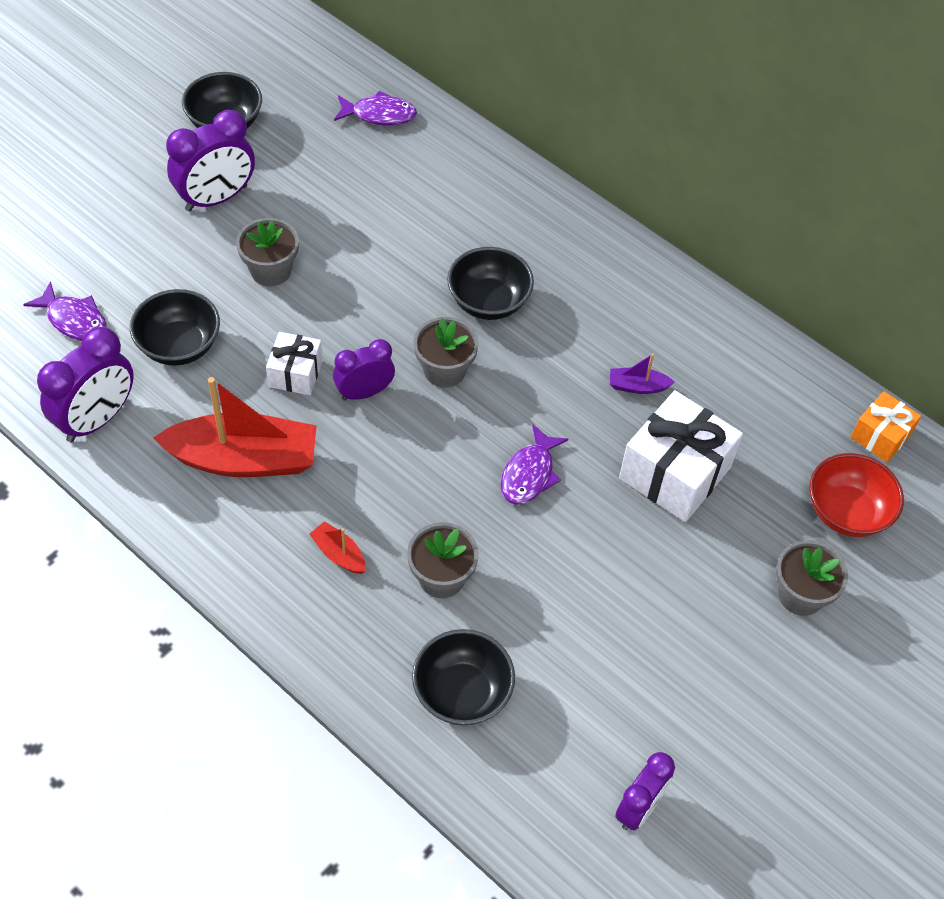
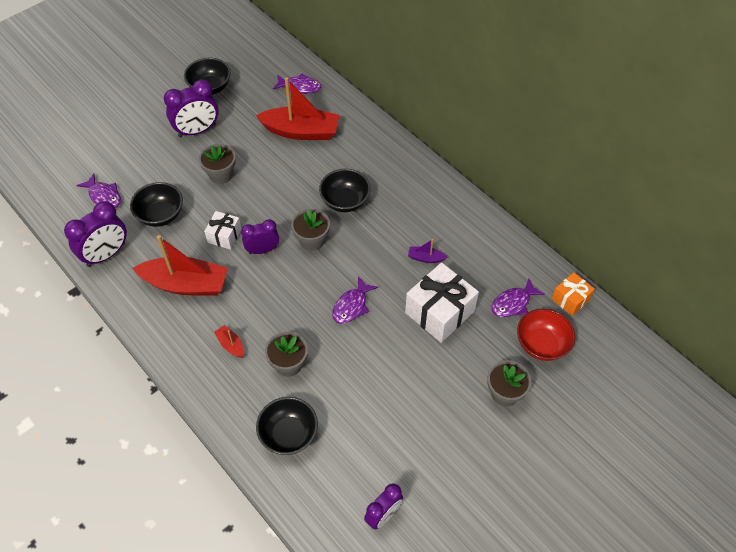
camera: 10 degrees right, 0 degrees up
none -> red boat [256,77,339,140]
none -> purple fish [491,279,545,317]

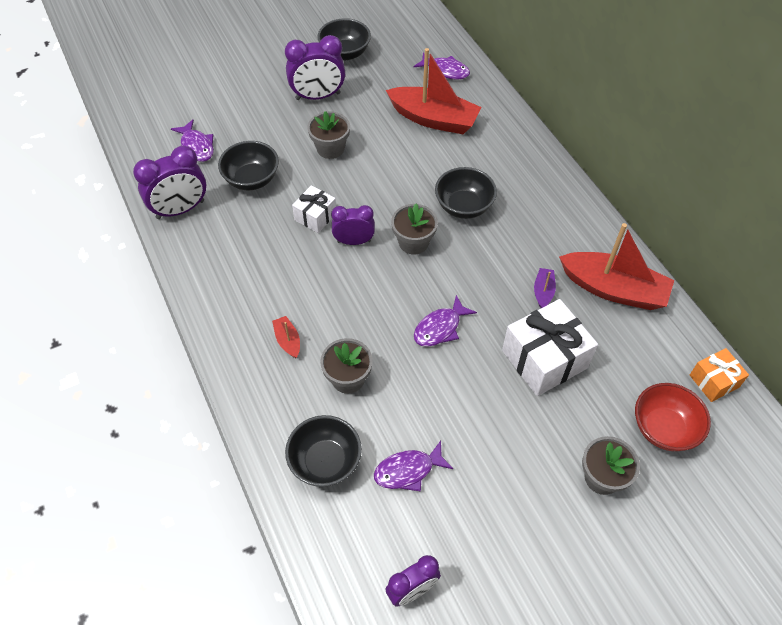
camera: 15 degrees right, 0 degrees up
red boat [133,235,228,296] -> red boat moved to [559,223,674,310]
purple boat [408,239,447,263] -> purple boat turned 75 degrees clockwise [534,268,556,308]
purple fish [491,279,545,317] -> purple fish moved to [374,441,453,492]

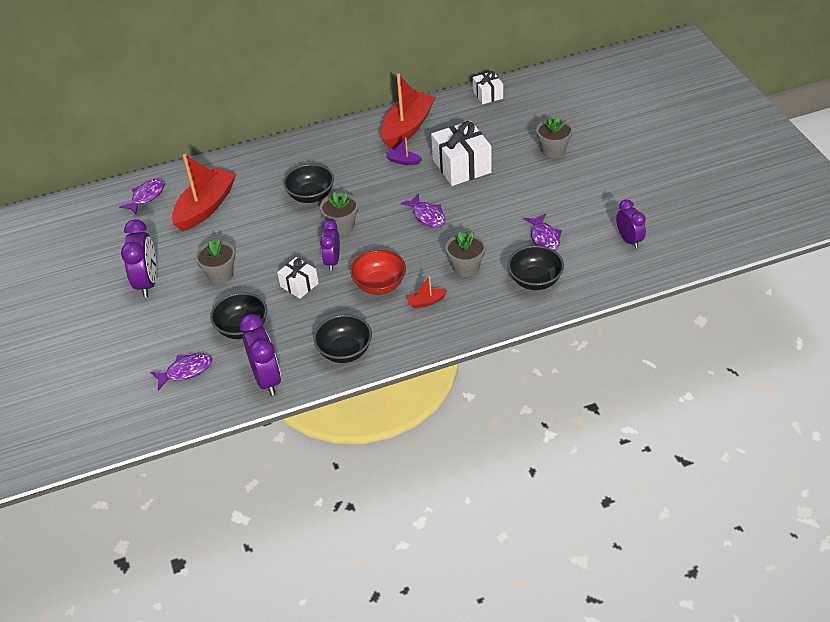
camera: 80 degrees left, 10 degrees down
black bowl [317,18,371,60] -> black bowl moved to [313,314,372,363]
red bowl [635,383,711,451] -> red bowl moved to [350,250,406,295]
orange gift [690,348,749,402] -> white gift [473,71,503,104]

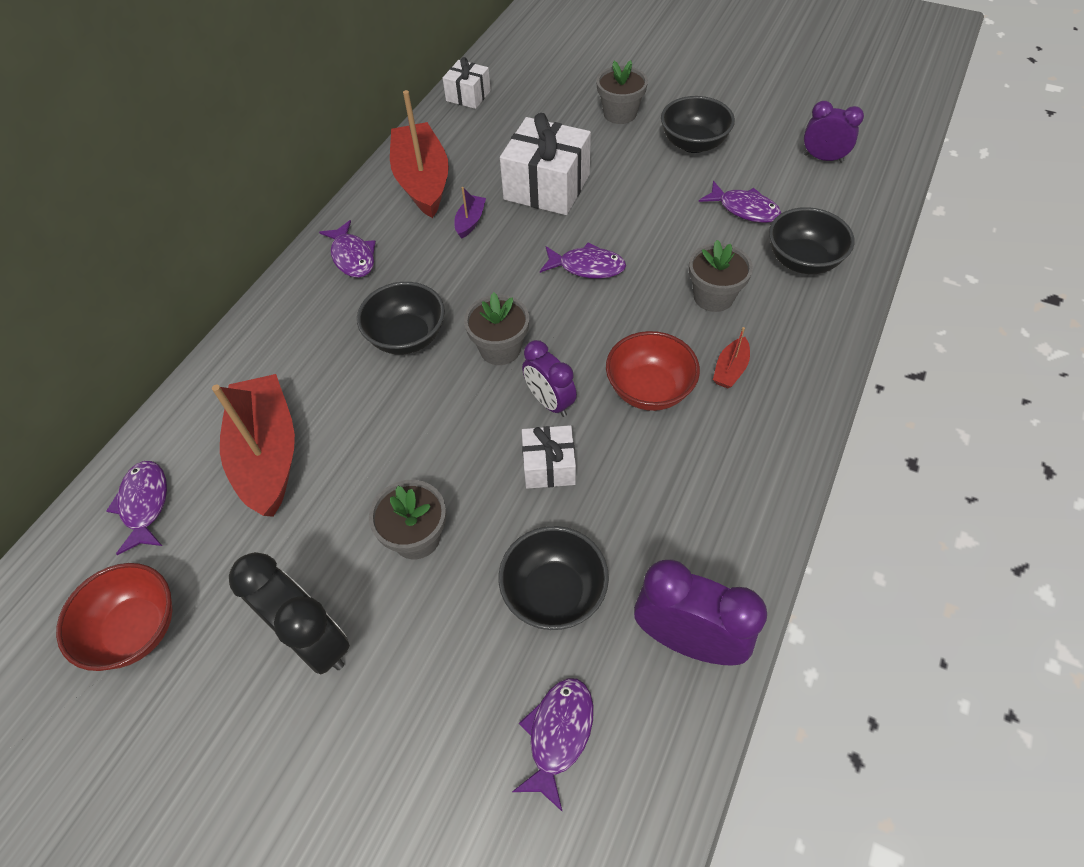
camera: 45 degrees left, 10 degrees up
purple clock [121,219,157,297] -> black clock [229,552,350,674]
black bowl [313,314,372,363] -> black bowl moved to [661,96,735,153]
purple boat [386,137,422,165] -> purple boat turned 135 degrees clockwise [454,187,486,239]
none -> red bowl [56,563,172,671]
none -> purple fish [319,220,376,278]

